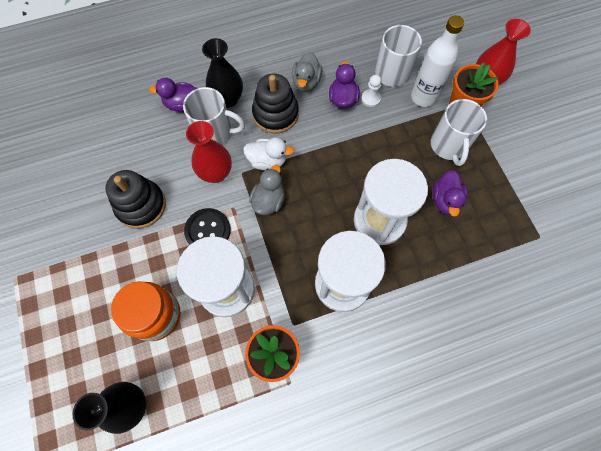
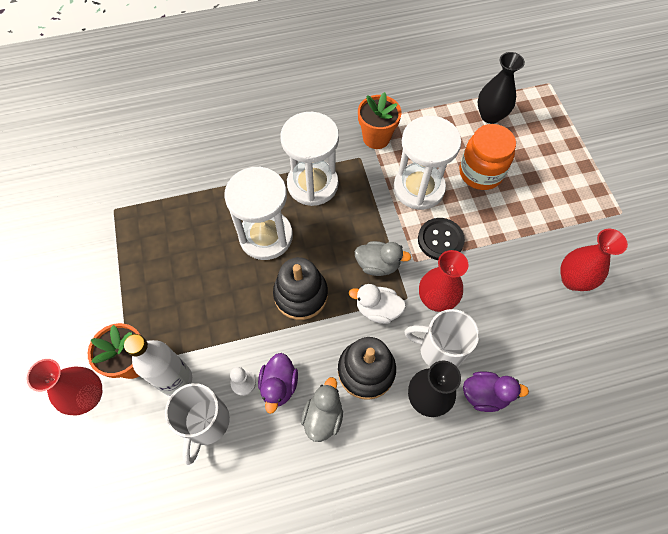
camera: 175 degrees left, 5 degrees down
black stacking toy [105,170,166,229] -> black stacking toy moved to [273,257,328,320]
grey duck [249,165,285,215] -> grey duck turned 105 degrees counterclockwise [355,241,411,276]
white mug [431,99,487,166] -> none
purple duck [432,170,468,217] -> none
none -> red vase [561,229,628,291]

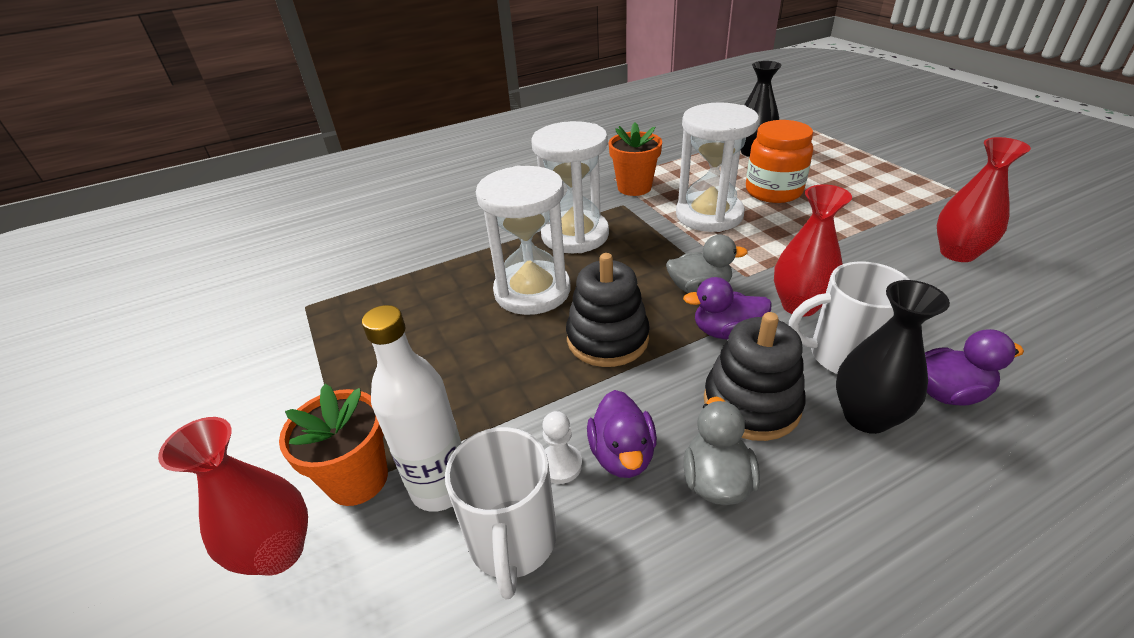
camera: 10 degrees left, 25 degrees down
white duck [349,284,406,324] -> purple duck [683,277,772,339]
black button [418,218,465,260] -> none

